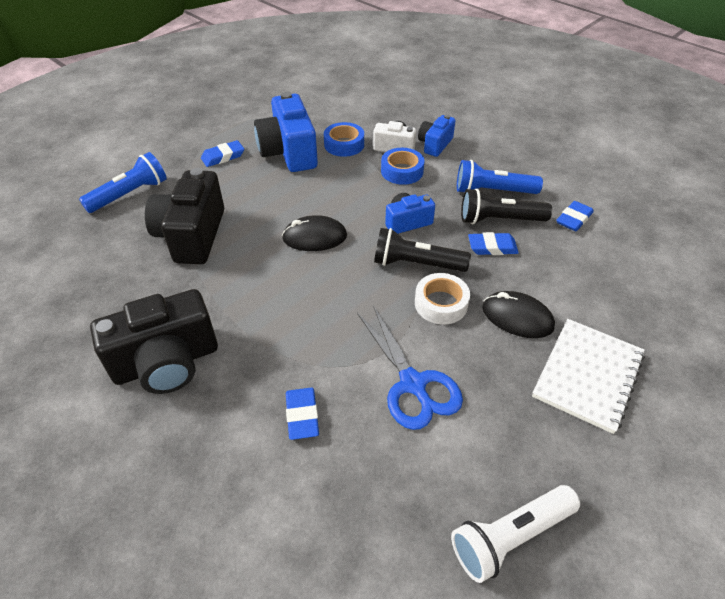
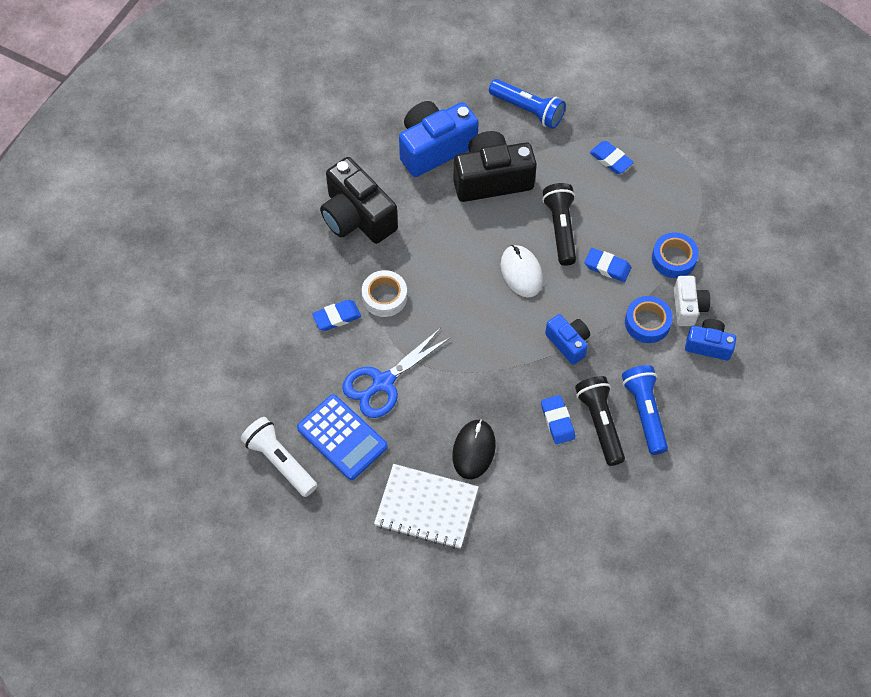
camera: 75 degrees right, 15 degrees up
blue camera [254,92,318,172] -> blue camera moved to [399,101,479,177]
black mouse [282,215,347,251] -> white mouse [500,245,543,298]
black flashlight [374,228,471,272] -> black flashlight moved to [542,183,576,266]
white tape [415,273,470,325] -> white tape moved to [362,270,407,317]
blue eraser [556,201,594,231] -> blue eraser moved to [584,248,631,282]
none -> blue calculator [297,394,388,480]

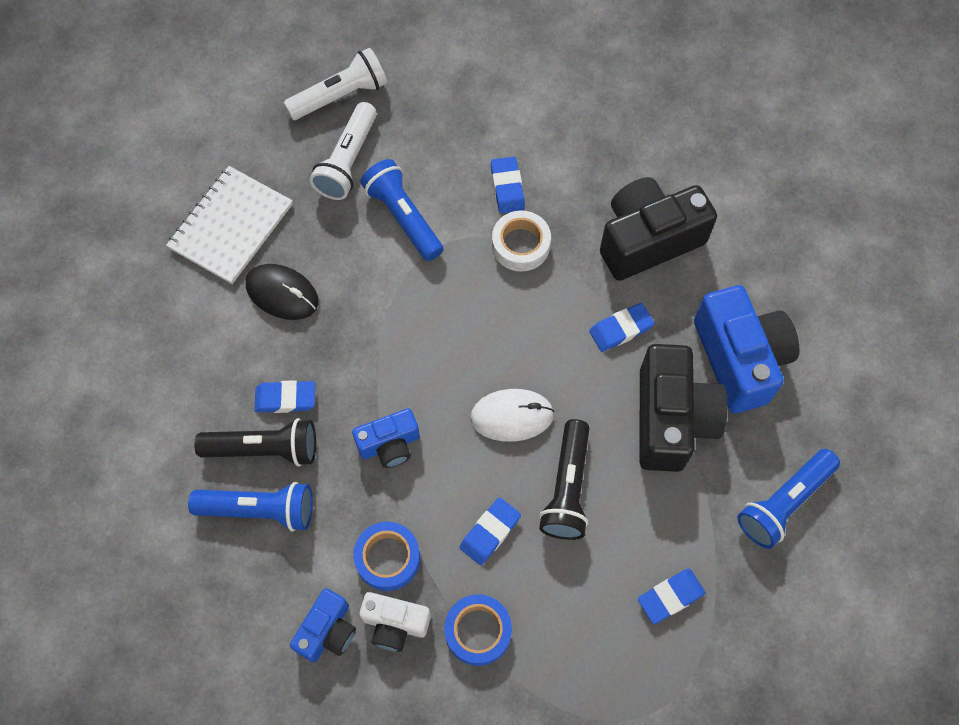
camera: 105 degrees right, 5 degrees up
blue calculator [297,394,388,480] -> white flashlight [310,102,377,200]
blue scissors [342,328,451,418] -> blue flashlight [360,159,443,261]
black flashlight [542,183,576,266] -> black flashlight turned 90 degrees clockwise [539,419,589,540]
none -> blue eraser [589,303,655,352]

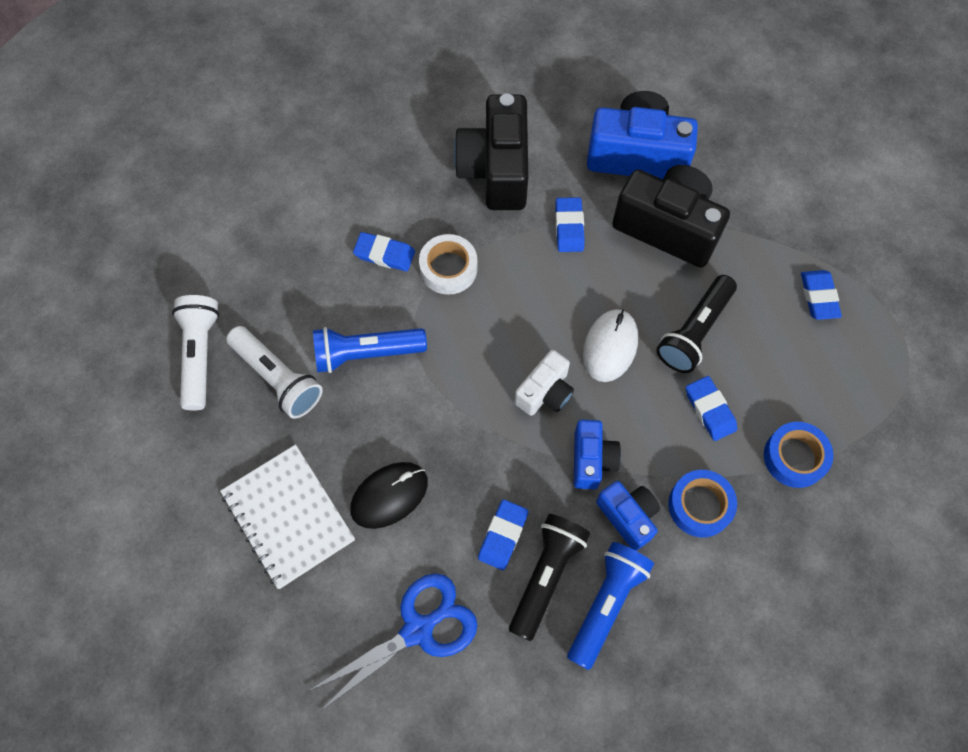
camera: 65 degrees left, 0 degrees up
blue camera [290,588,356,662] -> blue camera moved to [596,481,660,551]
white camera [359,592,431,652] -> white camera moved to [515,350,574,416]
black flashlight [539,419,589,540] -> black flashlight turned 90 degrees clockwise [656,275,737,373]
blue flashlight [737,449,840,549] -> none
none -> blue scissors [309,573,478,711]

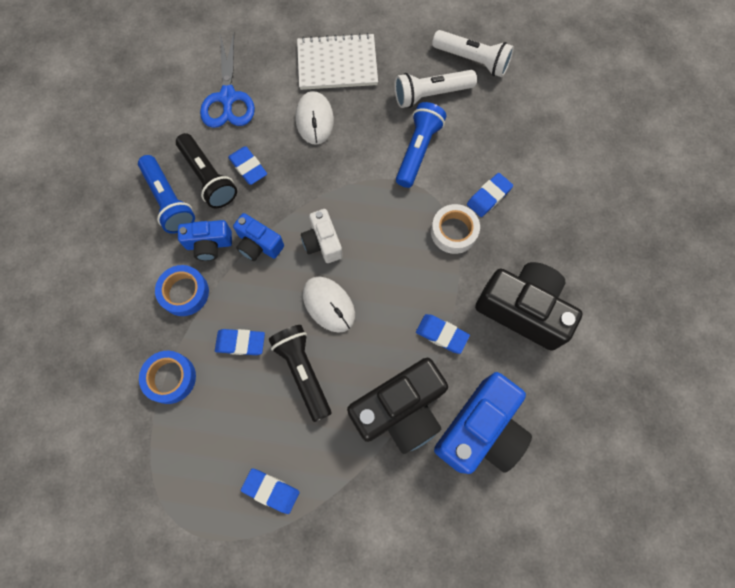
camera: 120 degrees right, 5 degrees up
black mouse [350,462,428,529] -> white mouse [296,91,334,145]

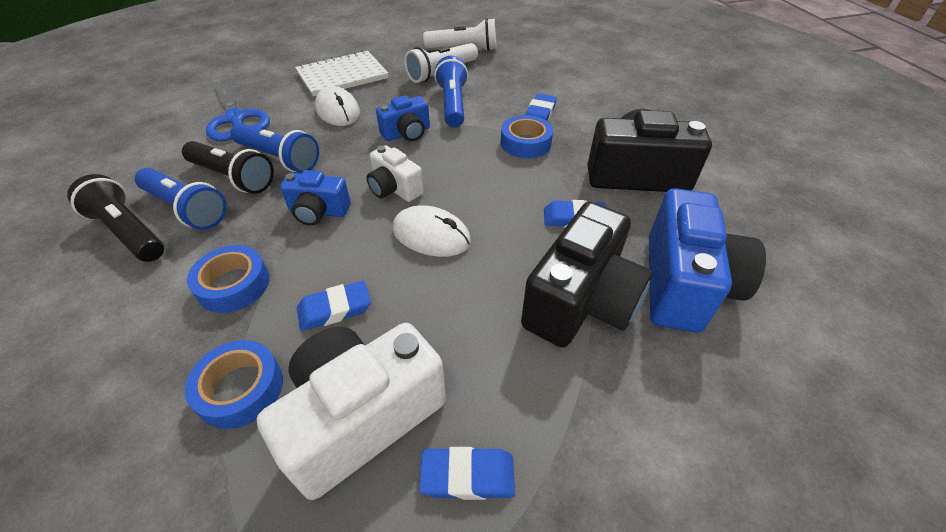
camera: 25 degrees left, 25 degrees down
blue camera [178,220,232,261] -> blue camera moved to [376,95,430,141]
blue eraser [228,146,267,185] -> blue flashlight [231,123,319,173]
black flashlight [269,325,331,422] -> black flashlight moved to [67,174,164,262]
white tape [431,204,480,254] -> blue tape [501,115,553,158]
none -> white camera [257,323,446,500]

